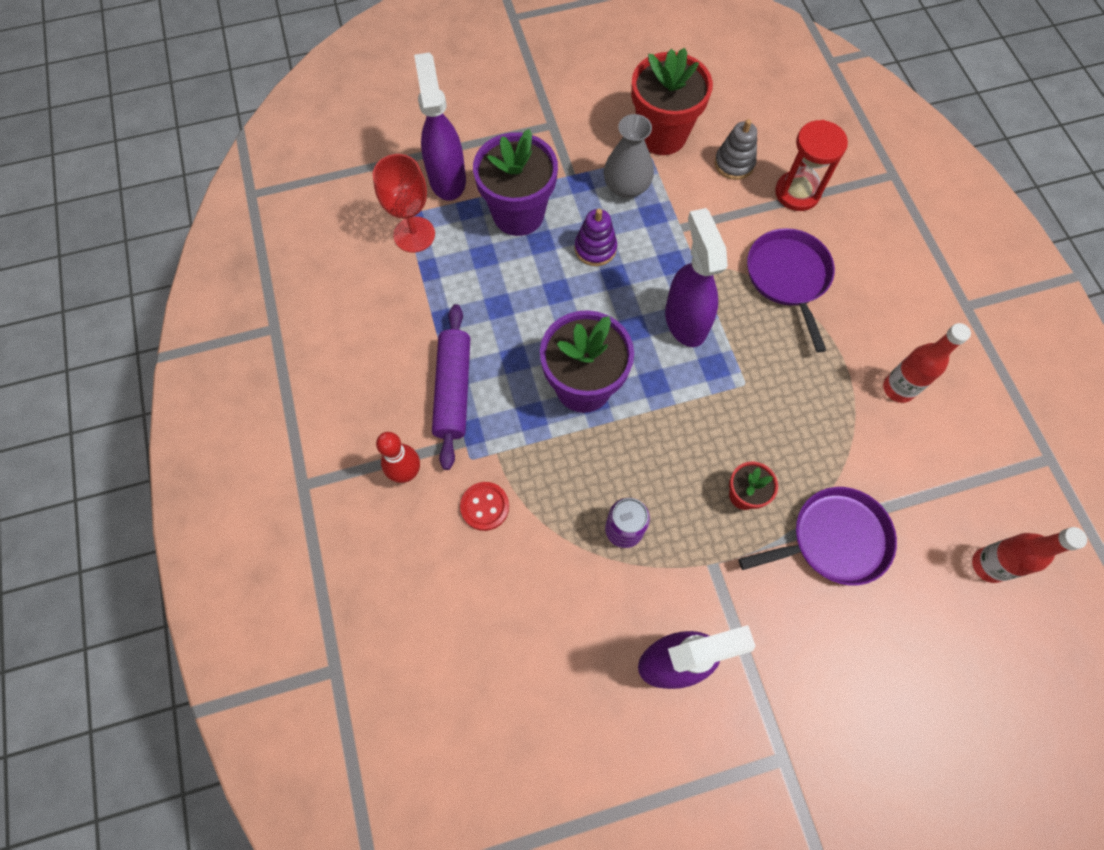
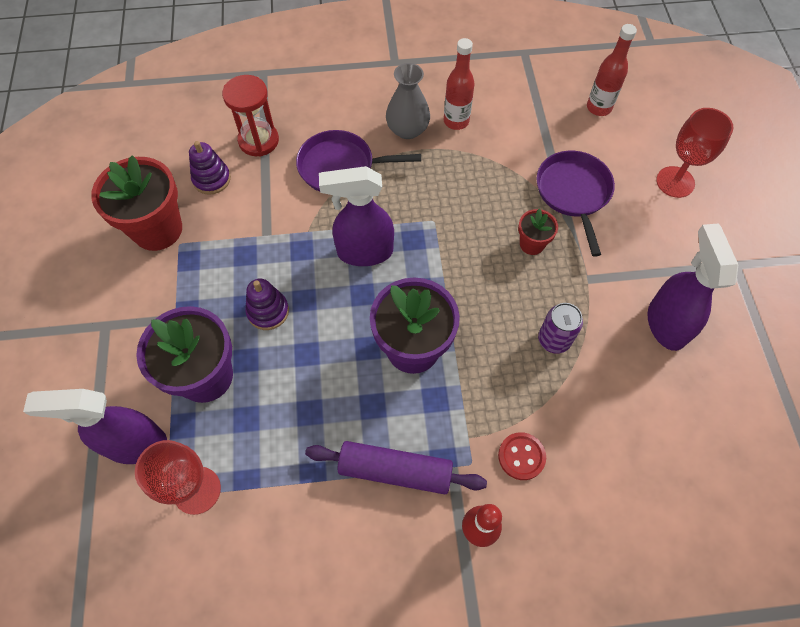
camera: 80 degrees left, 5 degrees down
grey vase [604,114,654,198] -> grey vase moved to [386,63,430,139]
grey stacking toy [714,119,757,180] -> purple stacking toy [189,141,231,195]
none -> red goblet [656,108,733,198]

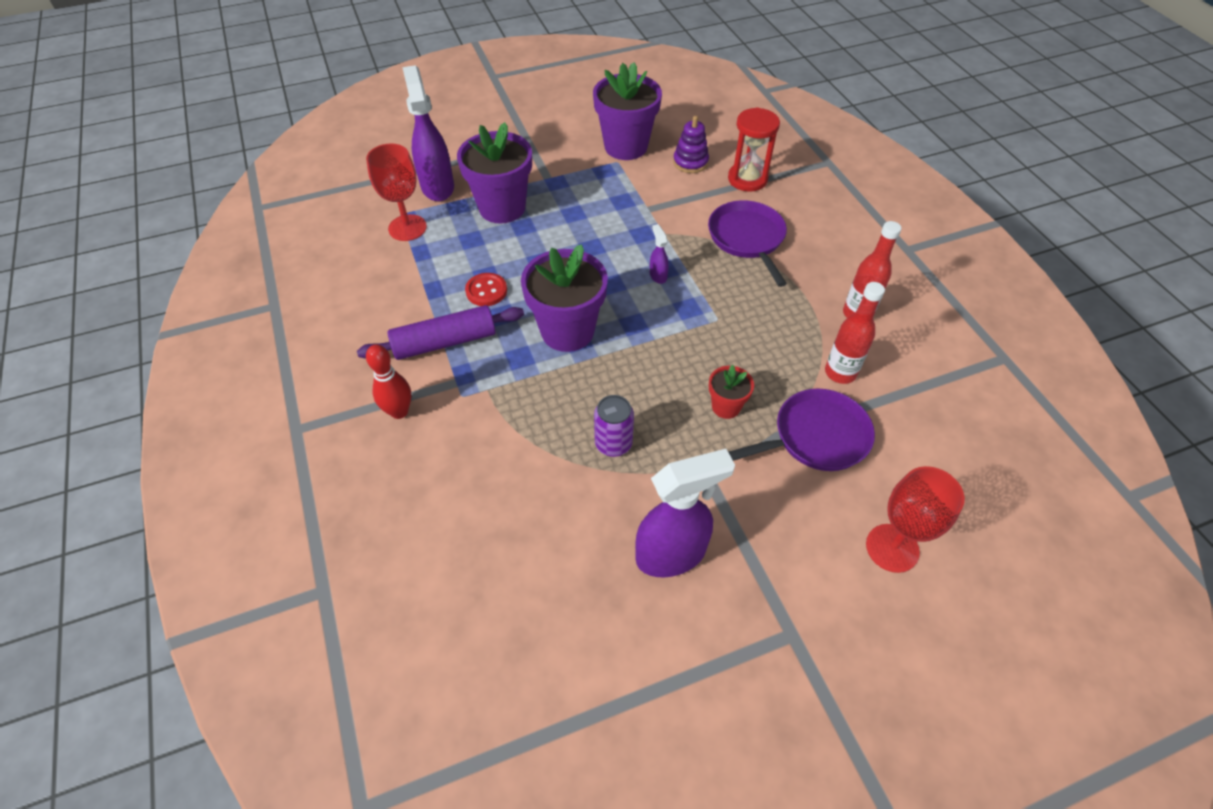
camera: 75 degrees right, 10 degrees down
red flower pot [91,155,182,251] -> purple flower pot [593,62,662,160]
purple stacking toy [245,279,289,330] -> none
purple rolling pin [305,441,487,494] -> purple rolling pin turned 75 degrees clockwise [357,305,524,360]
purple spray bottle [319,166,394,266] -> purple spray bottle [650,224,669,284], size x0.44
grey vase [386,63,430,139] -> none
red button [498,432,546,480] -> red button moved to [465,273,507,306]
red bottle [587,24,637,116] -> red bottle moved to [825,282,885,384]

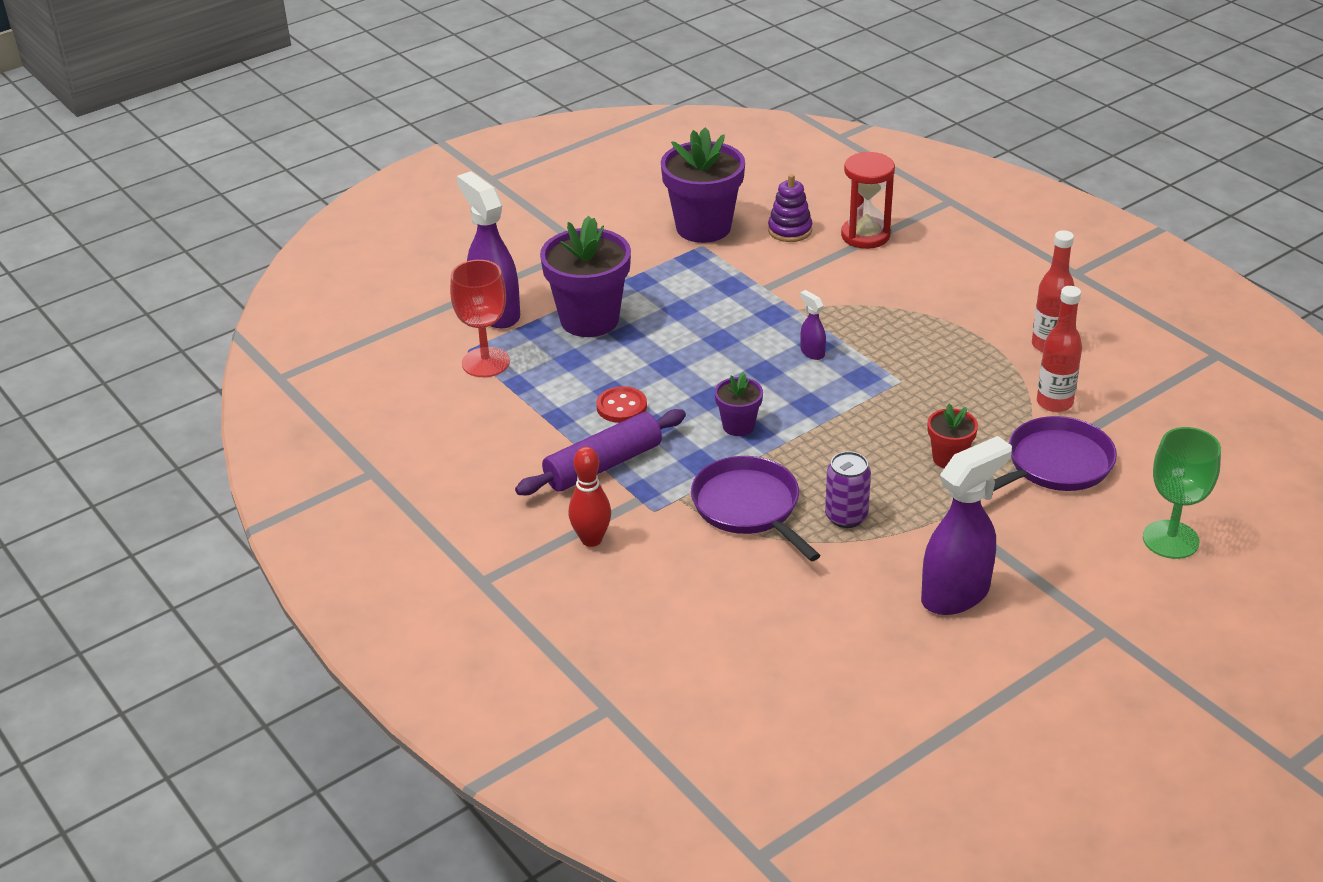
camera: 15 degrees left, 15 degrees down
purple flower pot [521,244,608,352] -> purple flower pot [715,372,763,436], size x0.50
purple pan [708,200,787,287] -> purple pan moved to [691,456,821,561]
red goblet [866,466,965,573] -> green goblet [1143,427,1221,559]

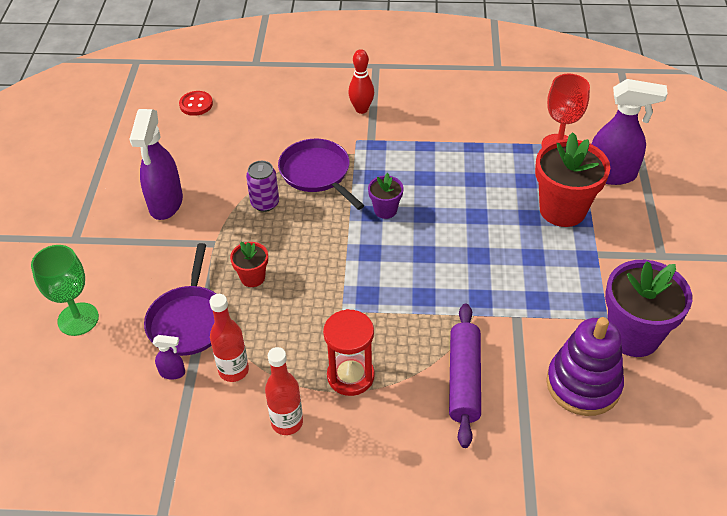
camera: 130 degrees right, 10 degrees up
purple rolling pin [515,409,686,495] -> purple rolling pin moved to [449,303,481,448]
purple flower pot [540,216,631,337] -> red flower pot [535,132,610,227]
red button [596,386,647,423] -> red button moved to [179,91,213,116]
purple pan [691,456,821,561] -> purple pan turned 135 degrees counterclockwise [278,139,364,210]
purple stacking toy [768,174,812,242] -> purple stacking toy [546,317,624,416], size x1.70
purple spray bottle [800,290,826,360] -> purple spray bottle moved to [153,335,185,379]
red hourglass [841,152,895,249] -> red hourglass moved to [323,309,375,396]

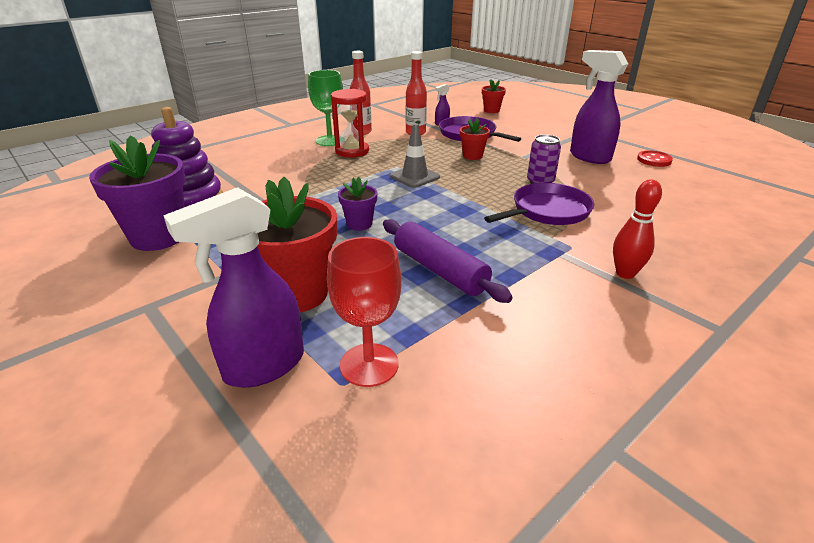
camera: 135 degrees right, 15 degrees down
green goblet [31,245,99,336] -> green goblet moved to [308,70,343,146]
red button [179,91,213,116] -> red button moved to [637,150,673,167]
purple pan [278,139,364,210] -> purple pan turned 45 degrees counterclockwise [484,183,594,225]
purple flower pot [368,173,403,219] -> purple flower pot moved to [338,177,377,231]
purple rolling pin [449,303,481,448] -> purple rolling pin moved to [383,219,513,303]
none -> grey traffic cone [390,123,440,188]
none -> red flower pot [482,79,506,113]

